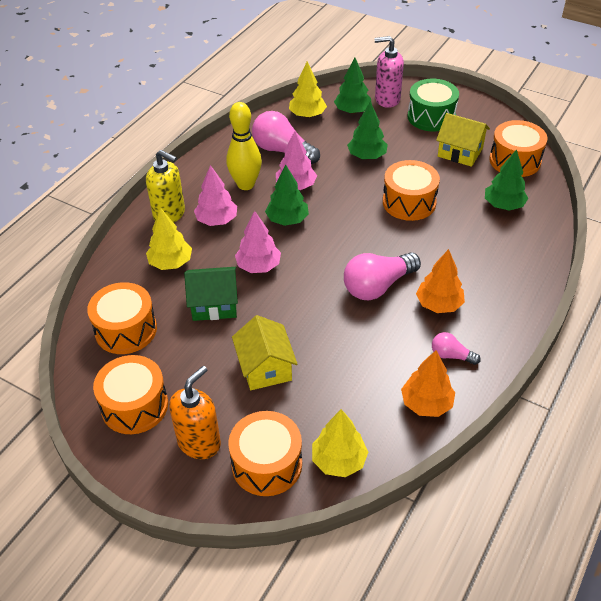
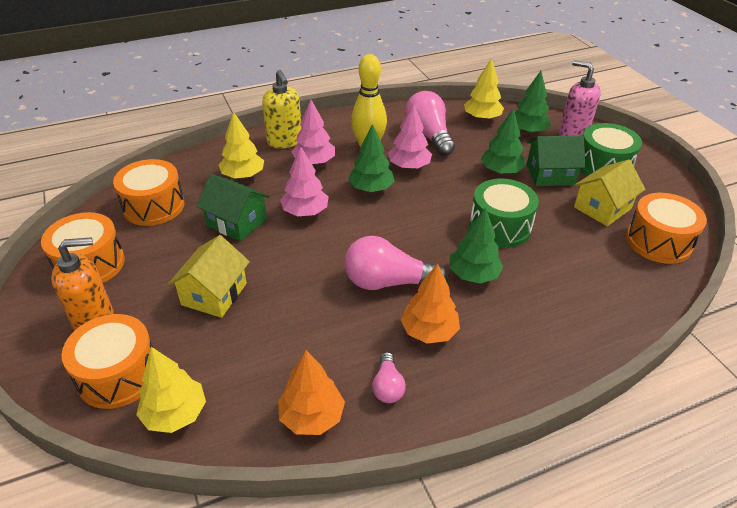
camera: 35 degrees right, 5 degrees down
orange drum [383,160,440,221] -> green drum [470,179,539,248]
pink light bulb [432,332,481,365] -> pink light bulb turned 150 degrees counterclockwise [372,352,406,403]
yellow house [436,113,490,167] -> yellow house turned 75 degrees clockwise [574,159,645,226]
green tree [485,149,528,211] -> green tree moved to [449,208,503,284]
none -> green house [527,135,586,186]

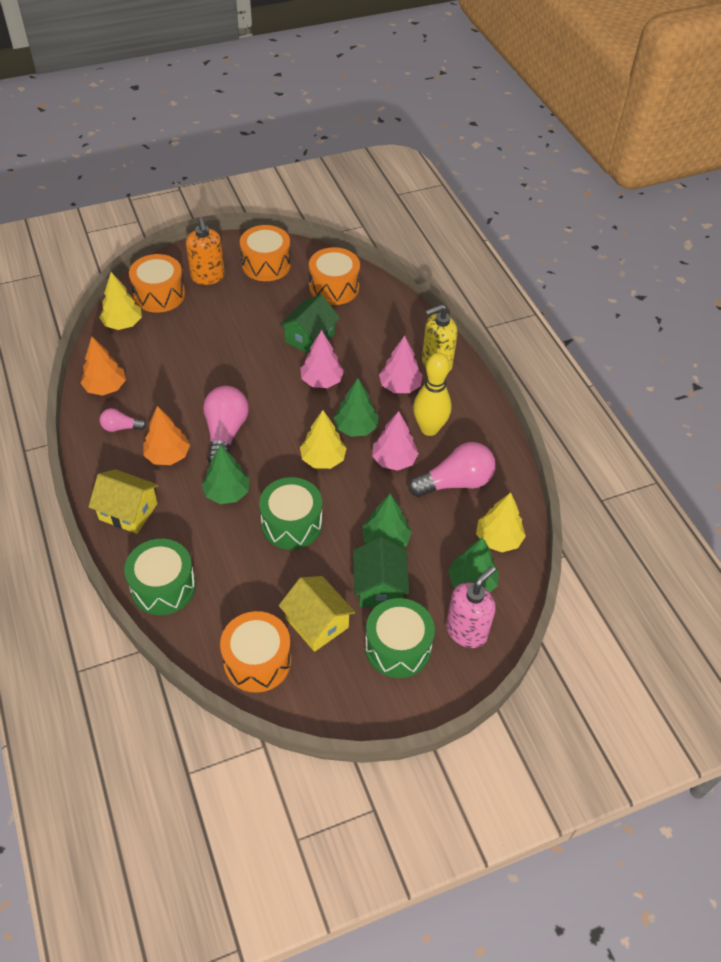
camera: 90 degrees right, 10 degrees up
yellow house [168,235,250,318] -> yellow house moved to [89,469,159,534]
yellow tree [219,111,264,179] -> yellow tree moved to [300,410,347,469]
none -> green drum [124,539,196,615]

